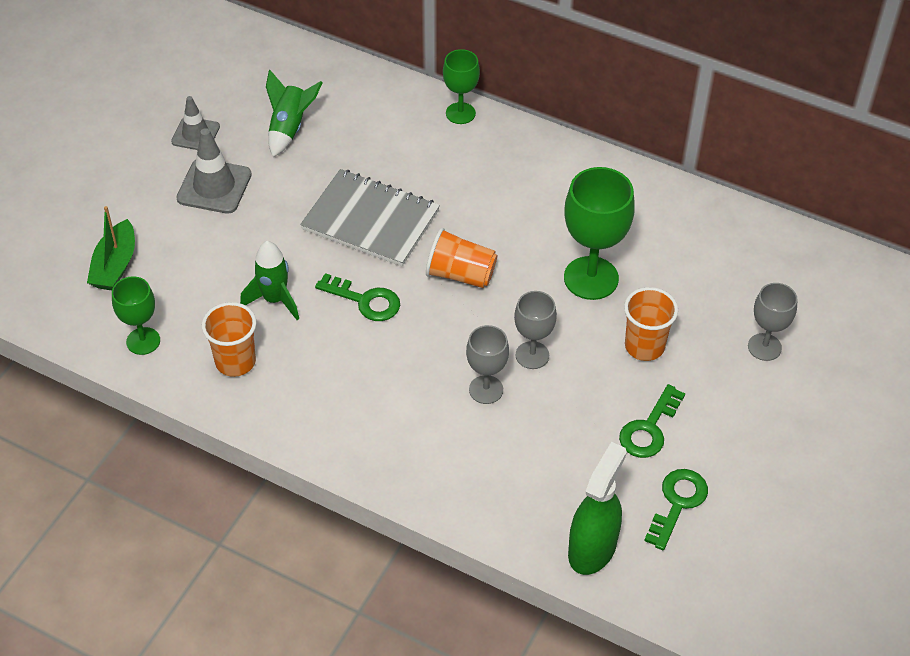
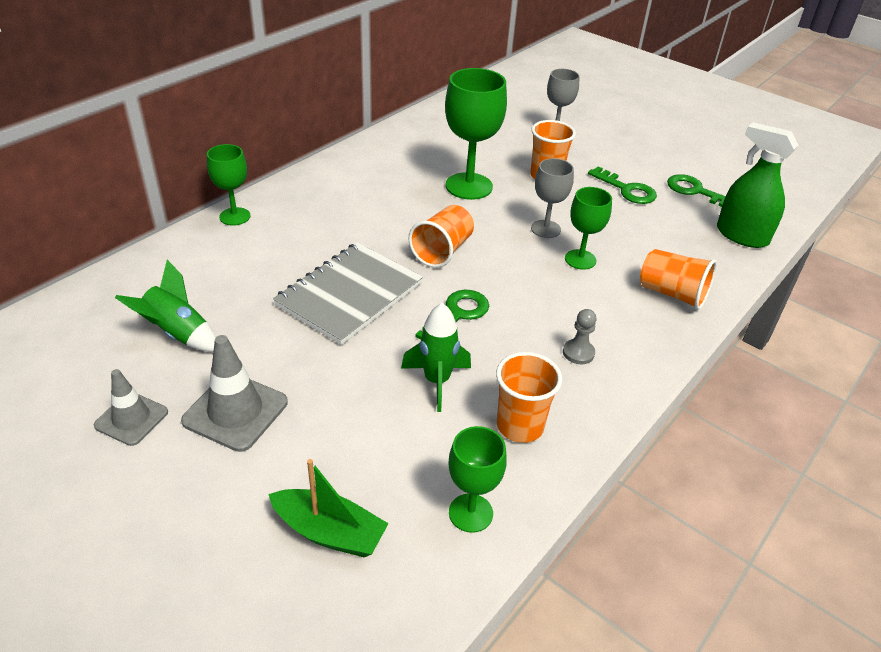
camera: 80 degrees left, 10 degrees down
grey goblet [466,325,509,404] -> green goblet [565,187,612,270]
none -> grey pawn [563,309,597,364]
none -> orange cup [640,249,717,310]

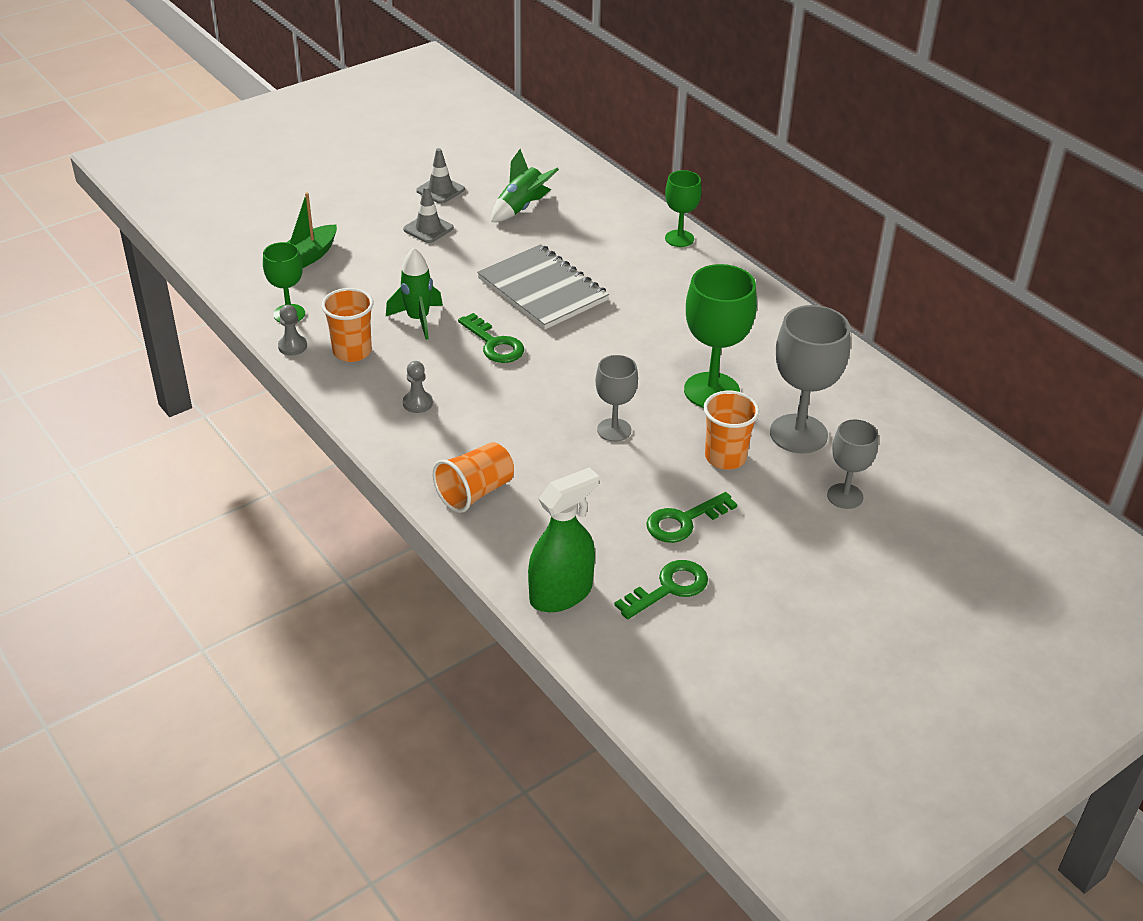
camera: 105 degrees right, 0 degrees up
grey traffic cone [181,335,288,452] -> grey traffic cone [403,186,454,243], size x0.66
orange cup [409,205,474,268] -> none
green goblet [565,187,612,270] -> none
none -> grey pawn [278,305,307,356]
none -> grey goblet [770,305,850,454]

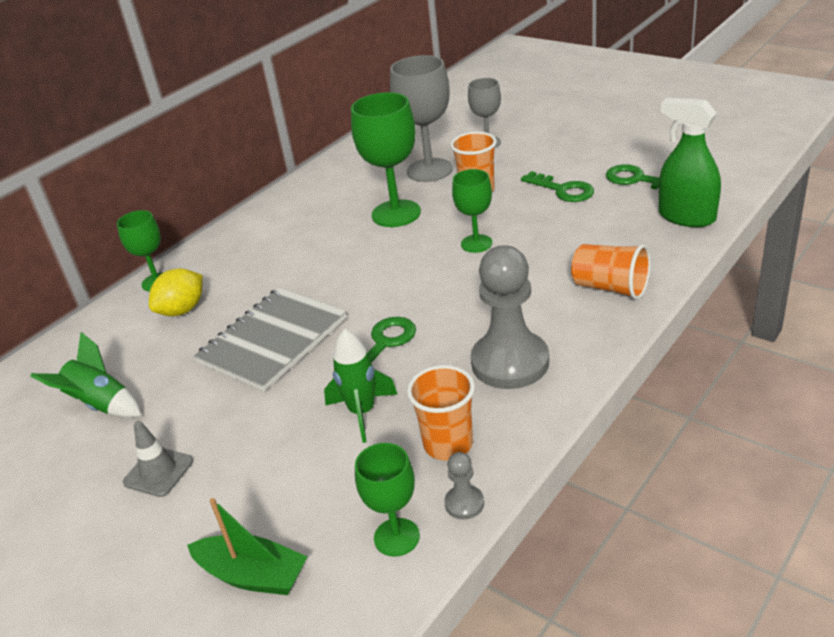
camera: 100 degrees left, 5 degrees down
grey pawn [403,361,433,413] -> grey pawn [471,246,549,389], size x2.32
grey traffic cone [416,148,465,204] -> none
grey goblet [595,355,638,442] -> green goblet [452,169,492,253]
none -> yellow lemon [149,268,203,316]

